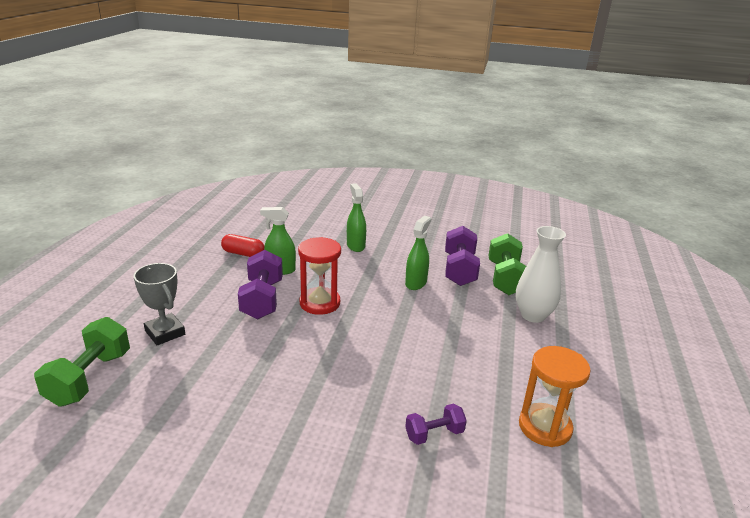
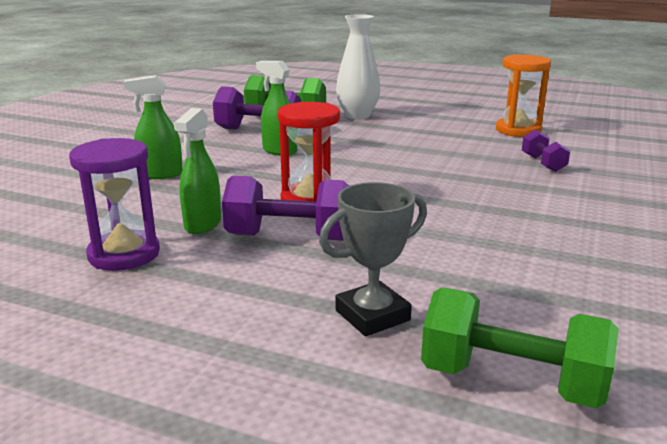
camera: 80 degrees left, 5 degrees down
red capsule [221,234,264,257] -> purple hourglass [69,138,160,271]

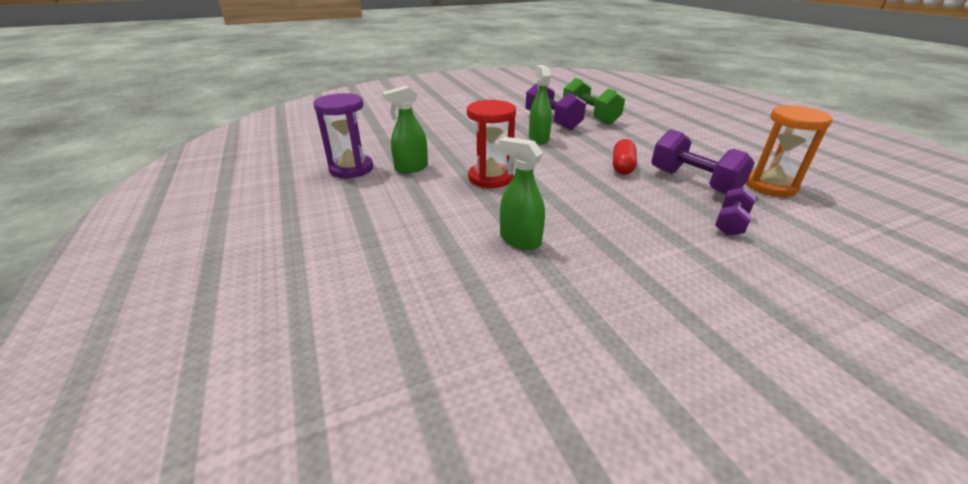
camera: 45 degrees right, 10 degrees up
green spray bottle [124,75,183,179] -> green spray bottle moved to [499,137,545,250]
purple dumbbell [222,175,349,240] -> purple dumbbell moved to [651,129,755,195]
grey trophy [319,182,427,336] -> none
white vase [336,14,381,119] -> none
green dumbbell [421,287,619,408] -> none
none -> red capsule [613,139,637,175]

